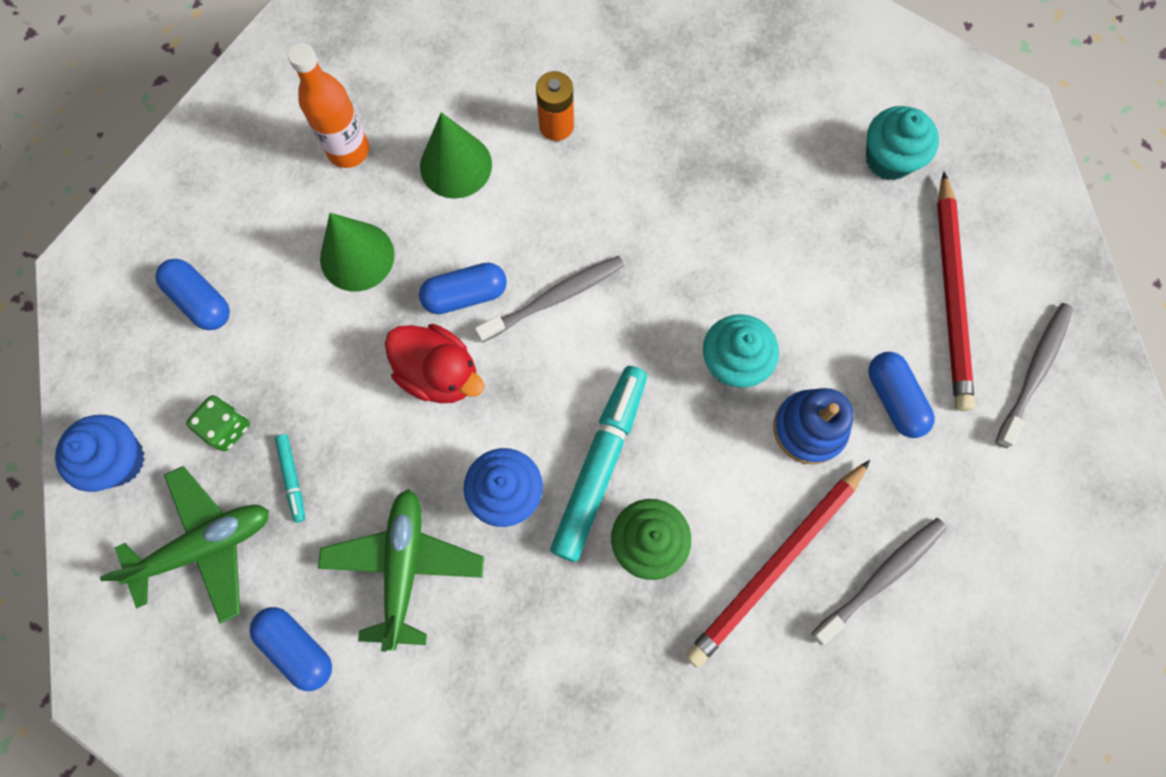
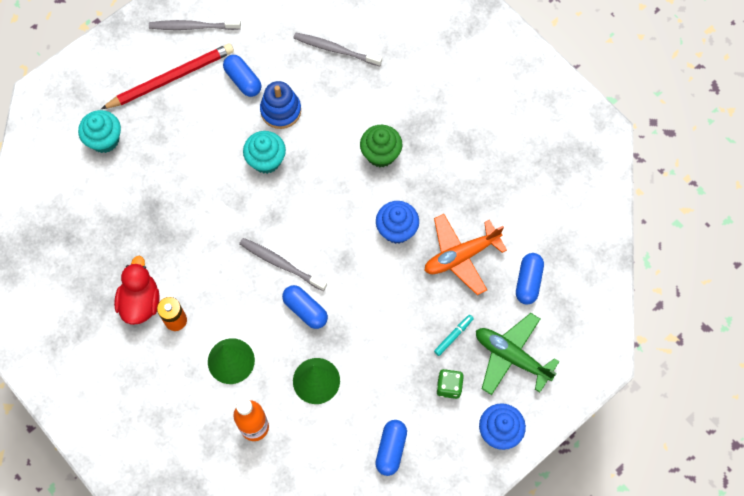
camera: 120 degrees left, 5 degrees down
green plane [318,489,484,652] -> orange plane [424,214,507,295]
red duck [385,324,485,403] -> red duck moved to [114,256,160,325]
turquoise marker [550,366,647,562] -> none
red pencil [685,460,870,668] -> none
blue capsule [868,352,934,438] -> blue capsule turned 75 degrees counterclockwise [223,55,261,97]

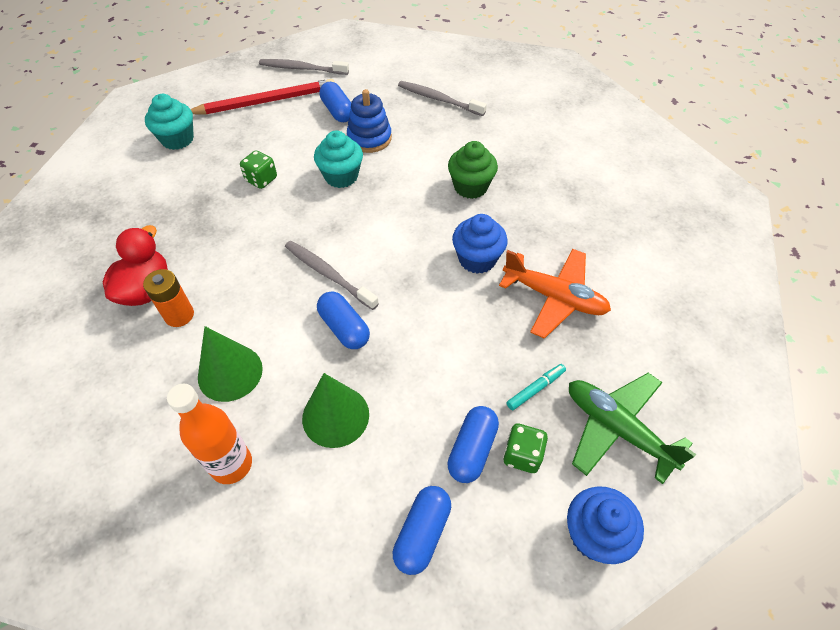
camera: 10 degrees right, 15 degrees down
orange plane [424,214,507,295] -> orange plane turned 135 degrees counterclockwise [499,249,611,339]
blue capsule [516,253,544,305] -> blue capsule moved to [447,406,499,483]
none -> green dice [240,150,277,189]

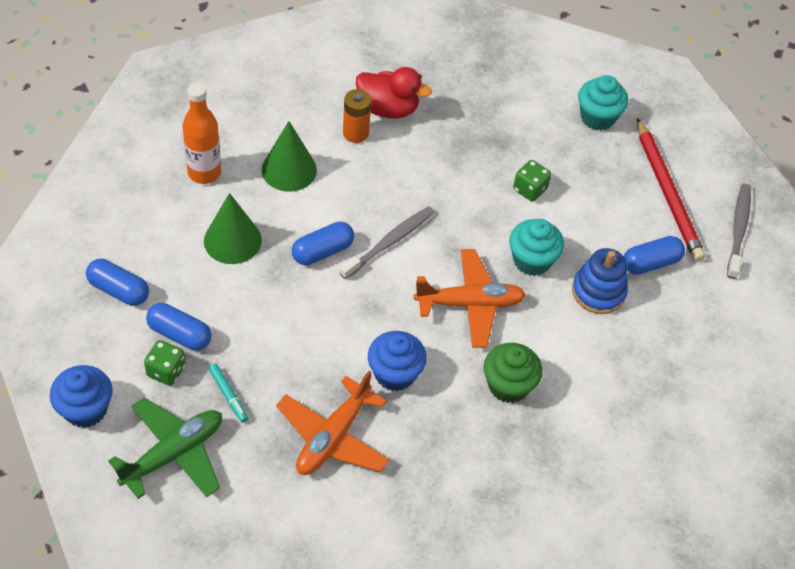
camera: 90 degrees right, 0 degrees up
grey toothbrush [398,81,487,116] -> none
none -> orange plane [414,249,526,348]

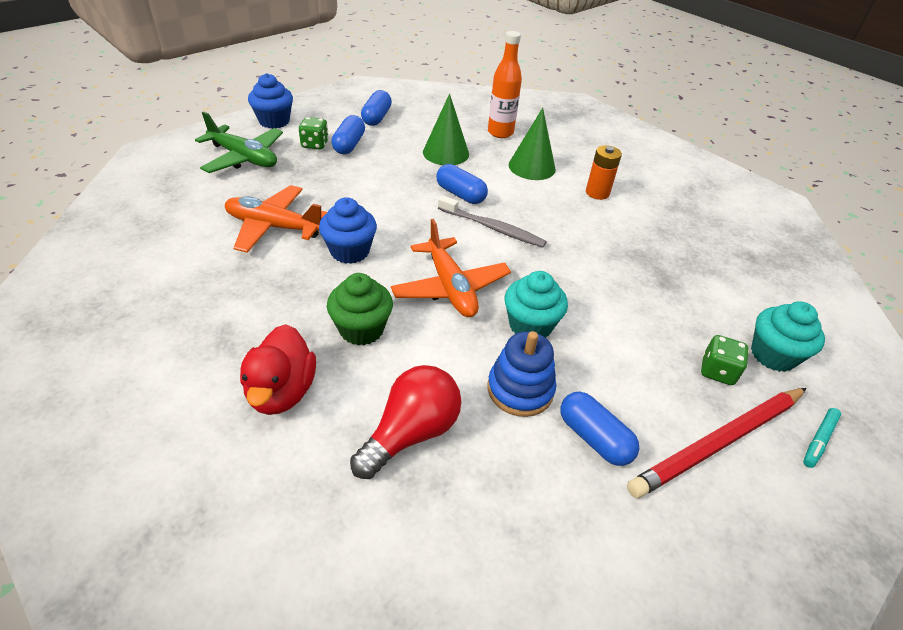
camera: 75 degrees right, 10 degrees down
turquoise marker [209,364,248,423] -> turquoise marker moved to [803,408,841,468]
red duck [356,67,432,119] -> red duck moved to [240,324,316,415]
green dice [513,160,551,201] -> green dice moved to [701,335,749,385]
grey toothbrush [727,184,751,279] -> none
none -> red light bulb [350,365,461,479]

